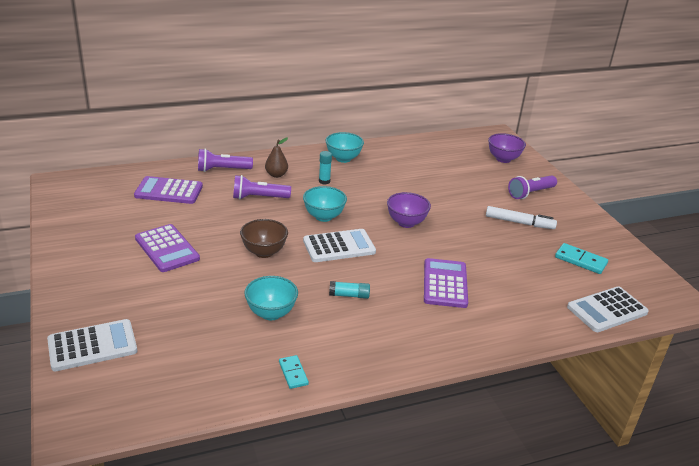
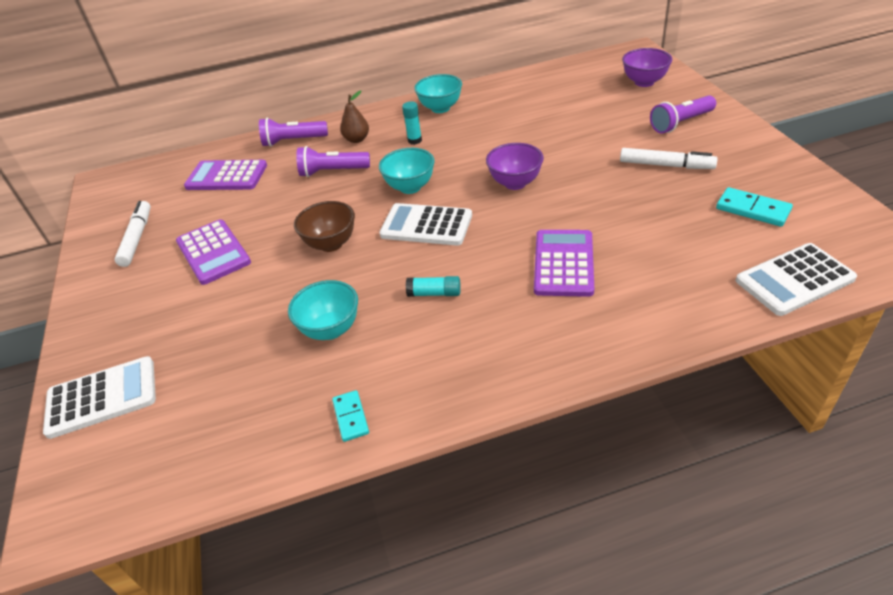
camera: 10 degrees right, 10 degrees up
white calculator [303,229,376,262] -> white calculator turned 150 degrees counterclockwise [379,203,472,246]
none -> white marker [114,201,151,267]

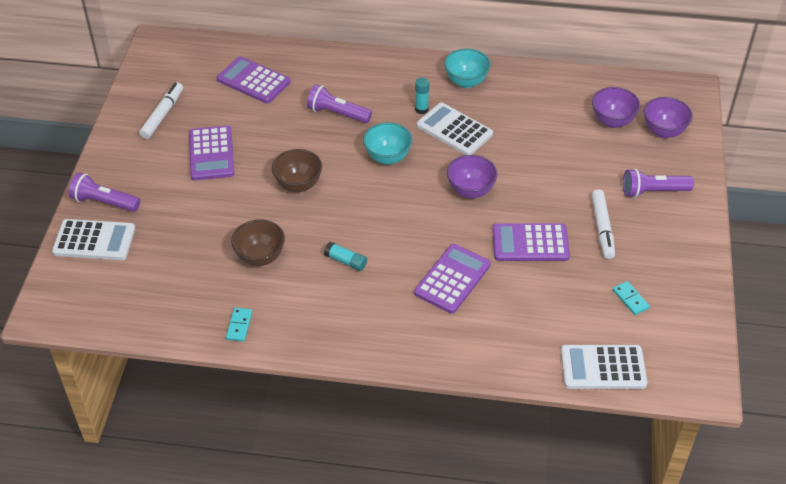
camera: 20 degrees right, 5 degrees up
purple flashlight [259,118,328,147] -> purple flashlight moved to [69,173,140,212]
turquoise bowl [288,280,358,340] -> brown bowl [231,220,285,266]
brown pear [340,90,369,143] -> none
white calculator [379,203,472,246] -> white calculator moved to [417,103,493,155]
white marker [620,148,718,169] -> white marker turned 45 degrees clockwise [591,189,615,259]
turquoise domino [716,187,793,227] -> turquoise domino [613,281,650,315], size x0.66
none -> purple calculator [492,223,570,261]
none -> purple bowl [592,87,640,128]

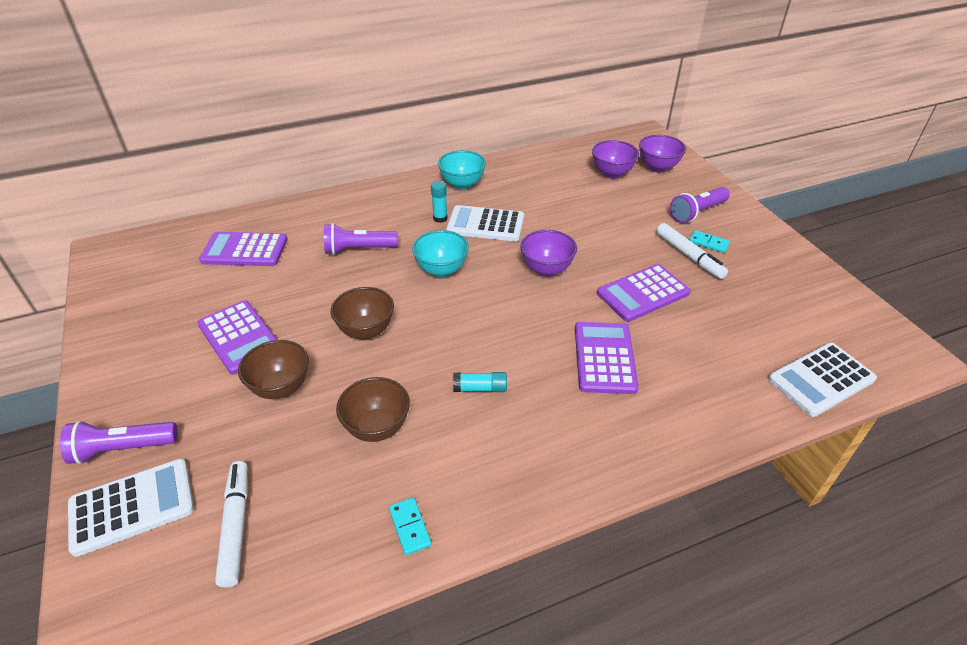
camera: 30 degrees left, 5 degrees down
white marker [139,82,183,139] -> white marker moved to [215,461,248,588]
turquoise domino [613,281,650,315] -> turquoise domino moved to [689,230,730,253]
none -> brown bowl [238,340,309,399]

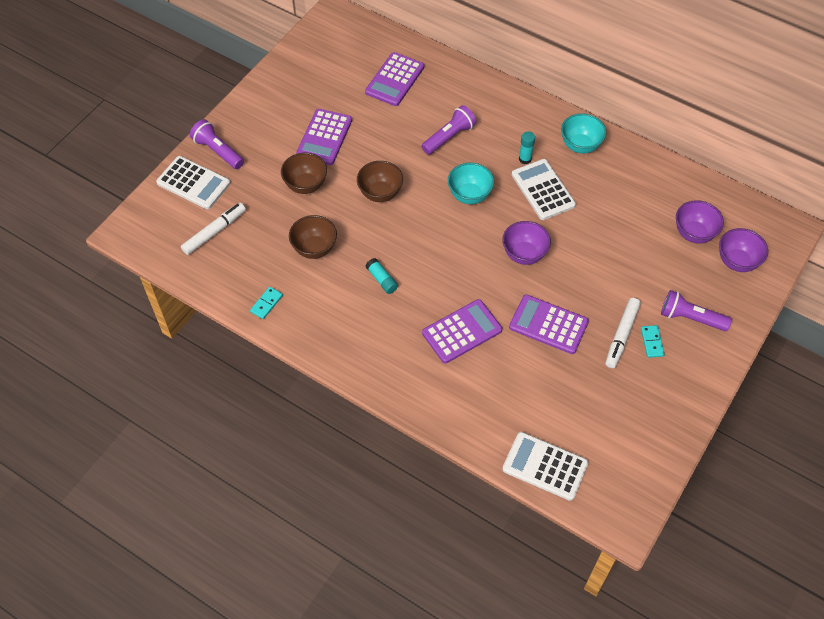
camera: 55 degrees right, 15 degrees up
purple calculator [199,232,288,266] -> purple calculator turned 120 degrees counterclockwise [365,52,424,106]
purple flashlight [324,223,398,255] -> purple flashlight turned 90 degrees clockwise [421,105,476,155]

